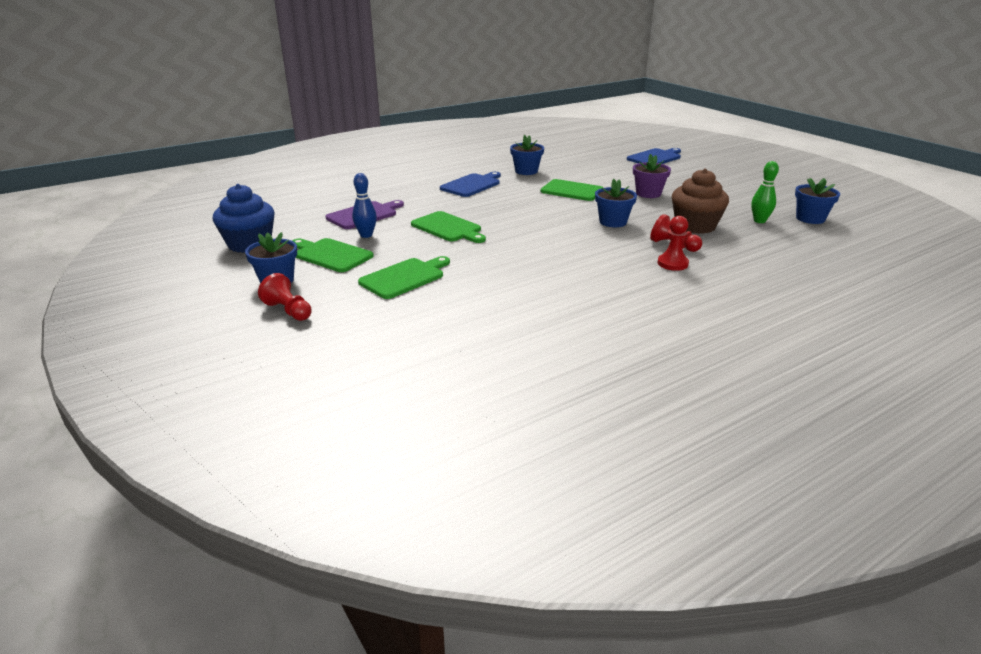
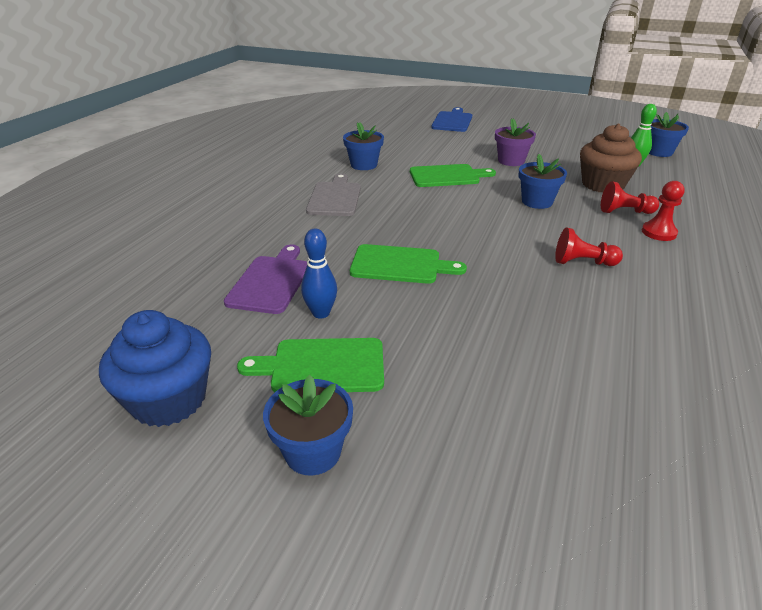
camera: 35 degrees left, 5 degrees up
red pawn [258,273,311,321] -> red pawn moved to [555,227,623,266]
green cutting board [358,256,450,299] -> none
blue cutting board [440,172,501,197] -> grey cutting board [306,174,361,216]

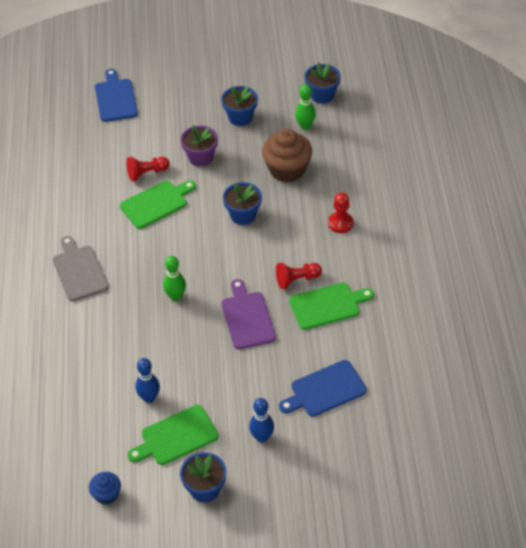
camera: 25 degrees left, 15 degrees up
blue cupcake [99,310,211,427] -> blue cupcake [89,472,121,505], size x0.53
purple cutting board [224,244,307,314] -> purple cutting board moved to [221,279,276,350]
blue flower pot [343,122,384,170] -> blue flower pot moved to [221,86,258,126]
green cutting board [350,244,467,284] -> green cutting board moved to [289,282,374,330]
red pawn [601,181,659,214] -> red pawn moved to [126,157,170,182]
none -> green bowling pin [163,256,186,301]
none -> blue bowling pin [249,398,274,443]
none -> blue cutting board [279,360,367,417]

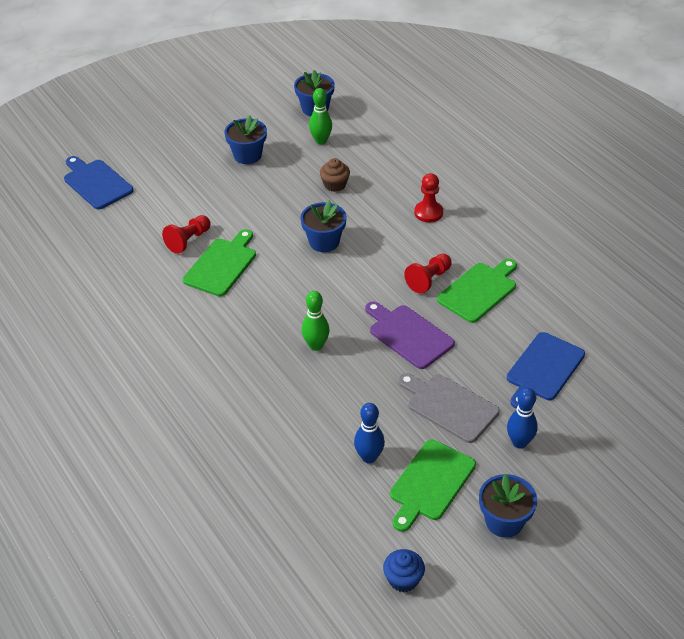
camera: 30 degrees left, 5 degrees down
grey cutting board [53,236,108,301] -> grey cutting board moved to [398,373,500,443]
purple flower pot [180,125,218,167] -> none
brown cupcake [262,129,312,183] -> brown cupcake [320,158,350,192], size x0.53

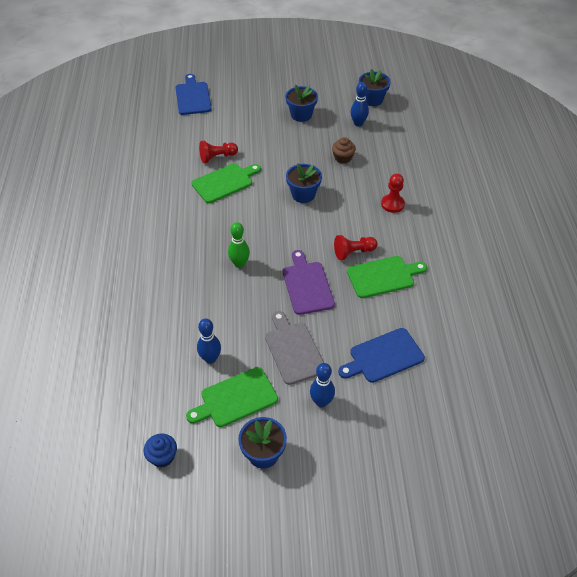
camera: 30 degrees right, 5 degrees up
green bowling pin [309,88,332,145] -> blue bowling pin [351,82,369,127]

